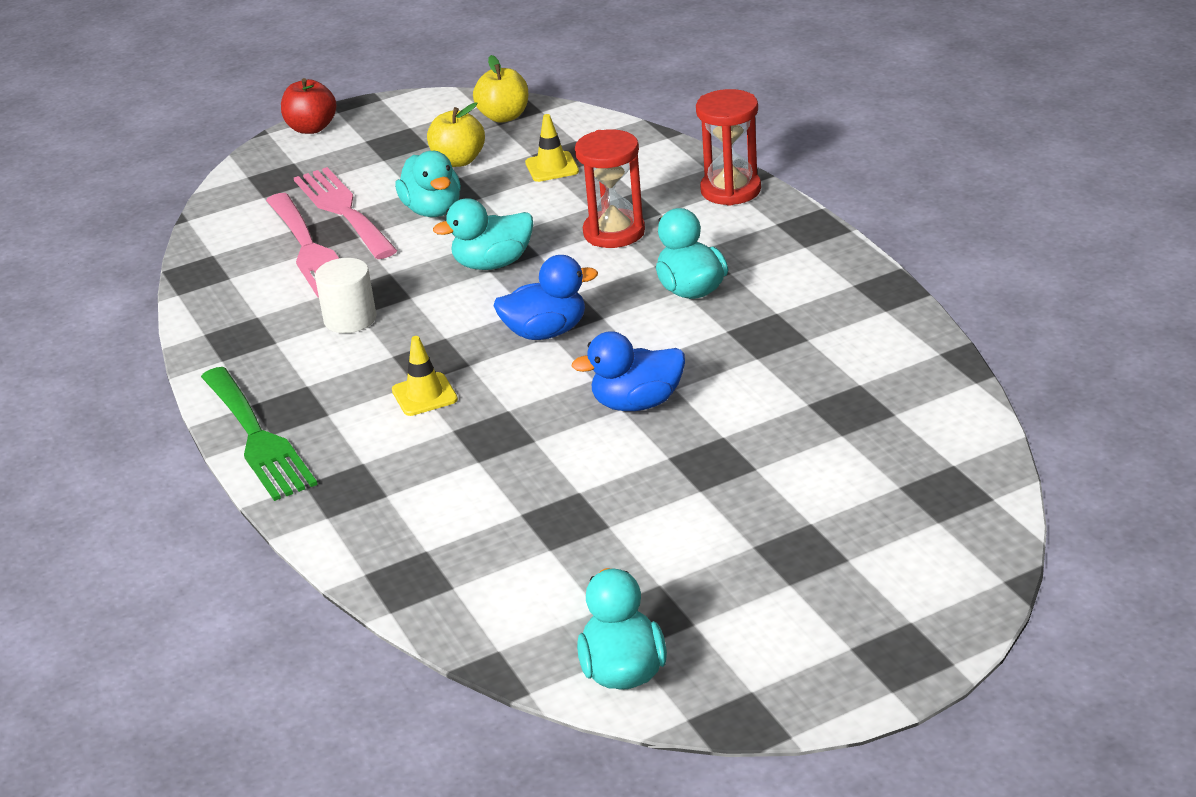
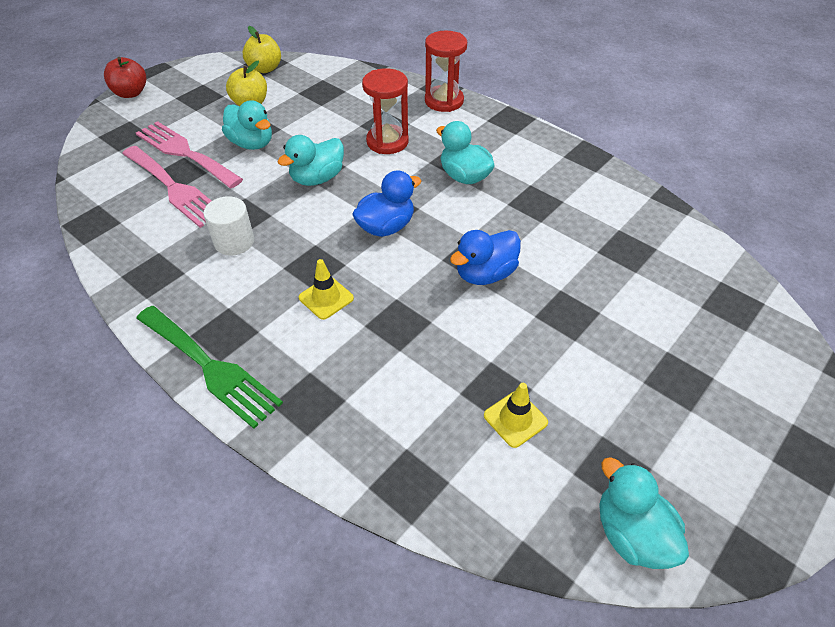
camera: 25 degrees left, 15 degrees up
yellow traffic cone [525,114,579,182] -> yellow traffic cone moved to [484,383,548,448]

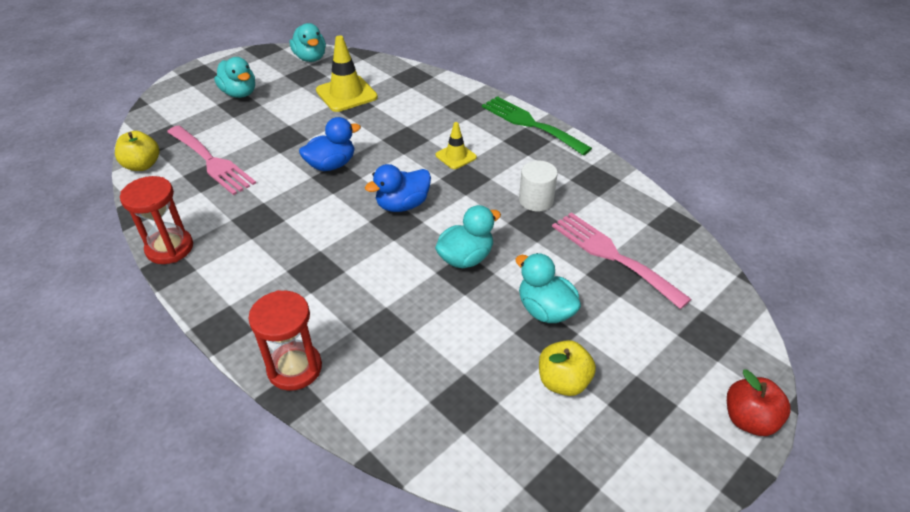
camera: 175 degrees left, 5 degrees down
pink fork [136,121,243,188] -> pink fork moved to [167,125,256,195]
yellow apple [243,26,281,73] -> yellow apple moved to [115,131,160,171]
red hourglass [362,68,408,154] -> red hourglass moved to [120,176,193,264]
turquoise duck [436,121,495,184] -> turquoise duck moved to [214,57,255,98]
yellow traffic cone [484,383,548,448] -> yellow traffic cone [316,35,378,112], size x1.74

